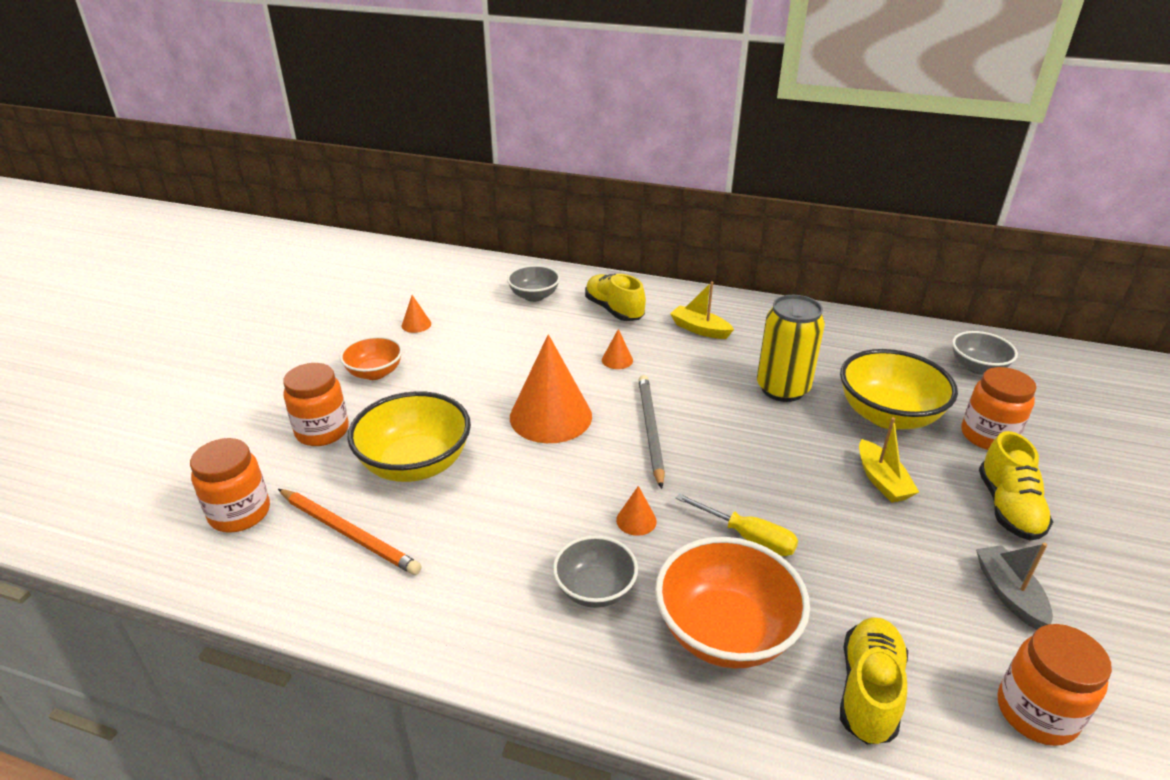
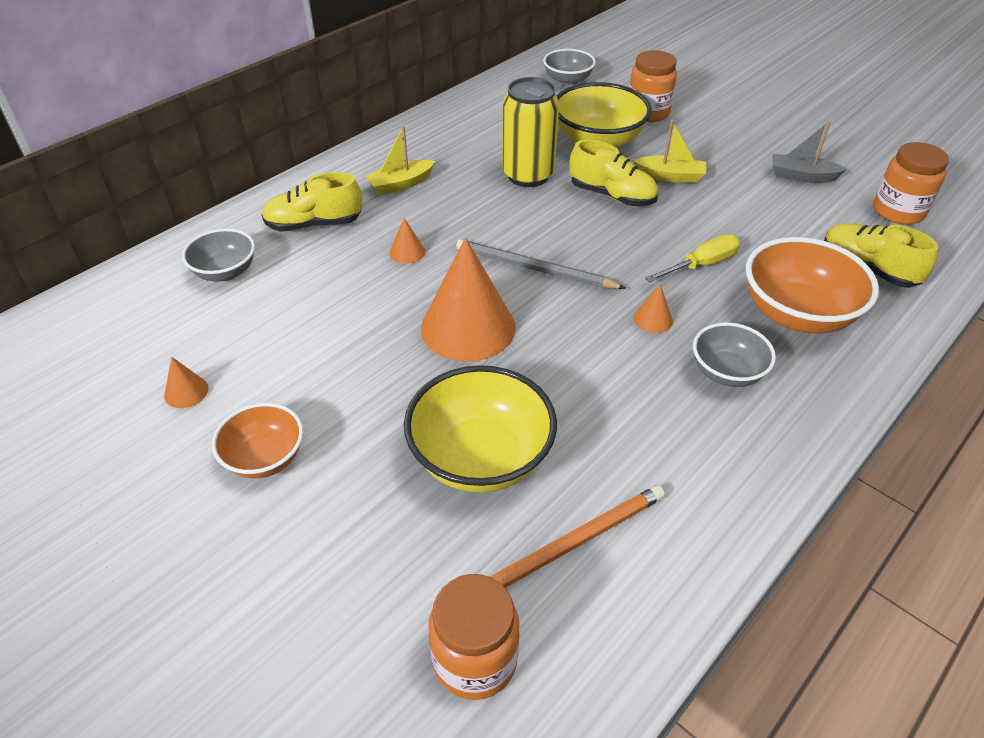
camera: 65 degrees left, 10 degrees up
orange jar [283,363,349,446] -> none
yellow shoe [979,431,1053,541] -> yellow shoe moved to [569,140,658,206]

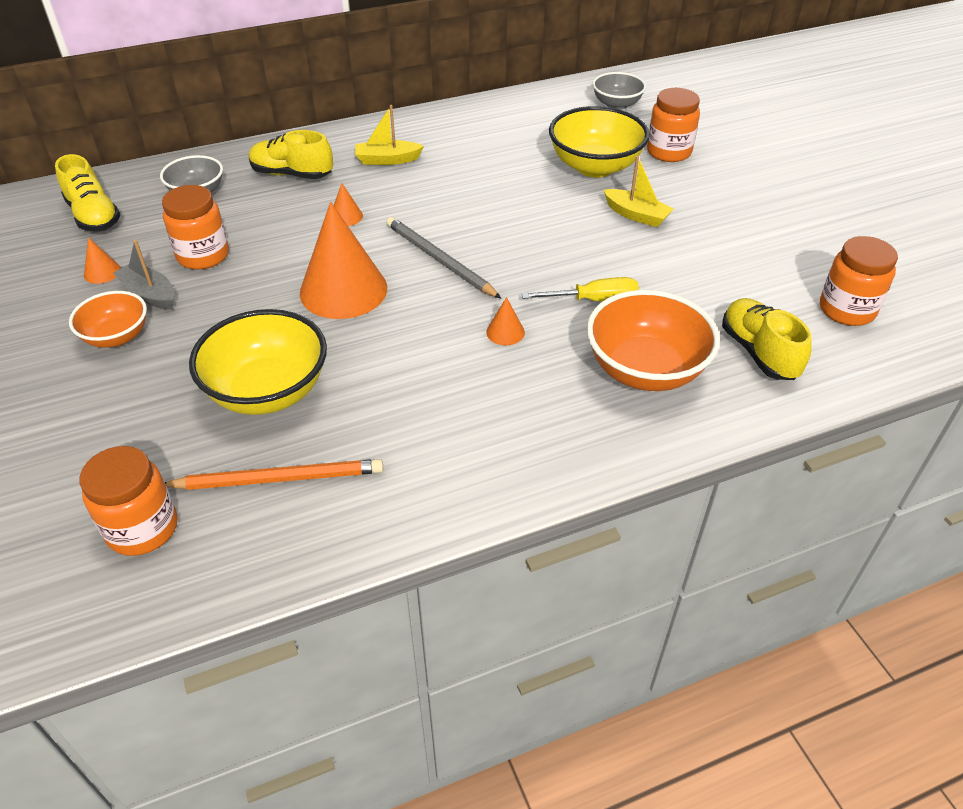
camera: 25 degrees right, 0 degrees up
yellow can [502,77,559,187] -> none
yellow shoe [569,140,658,206] -> yellow shoe moved to [55,154,121,232]
grey bowl [693,323,776,387] -> none
grey boat [772,121,847,183] -> grey boat moved to [113,240,175,310]
none -> orange jar [162,185,229,270]

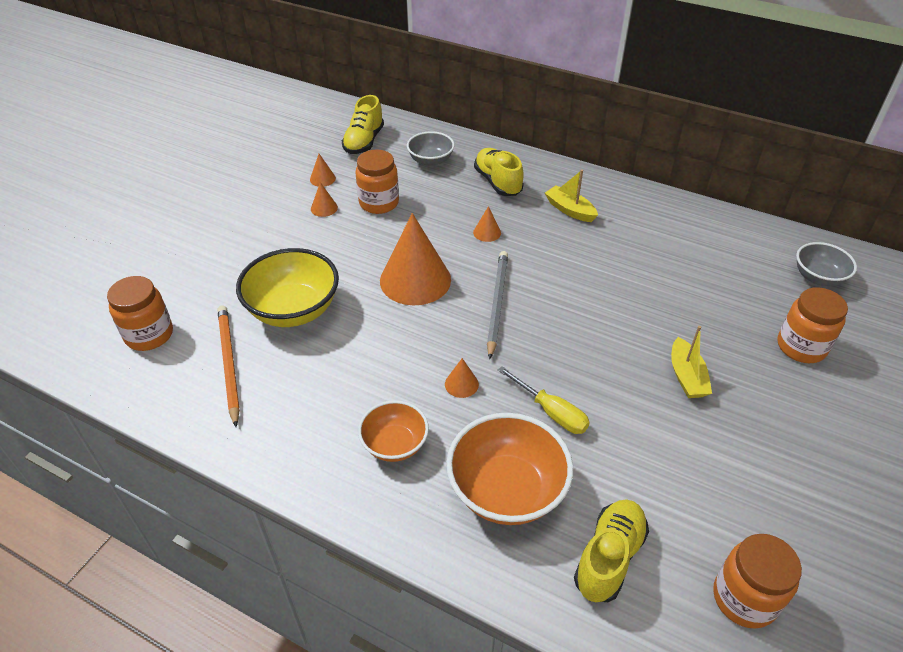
camera: 50 degrees right, 0 degrees up
orange bowl [69,291,147,348] -> orange bowl moved to [358,400,429,462]
grey boat [113,240,175,310] -> orange cone [311,182,338,217]
orange pencil [165,459,383,490] -> orange pencil turned 150 degrees counterclockwise [218,306,240,427]
yellow bowl [549,106,650,177] -> none

